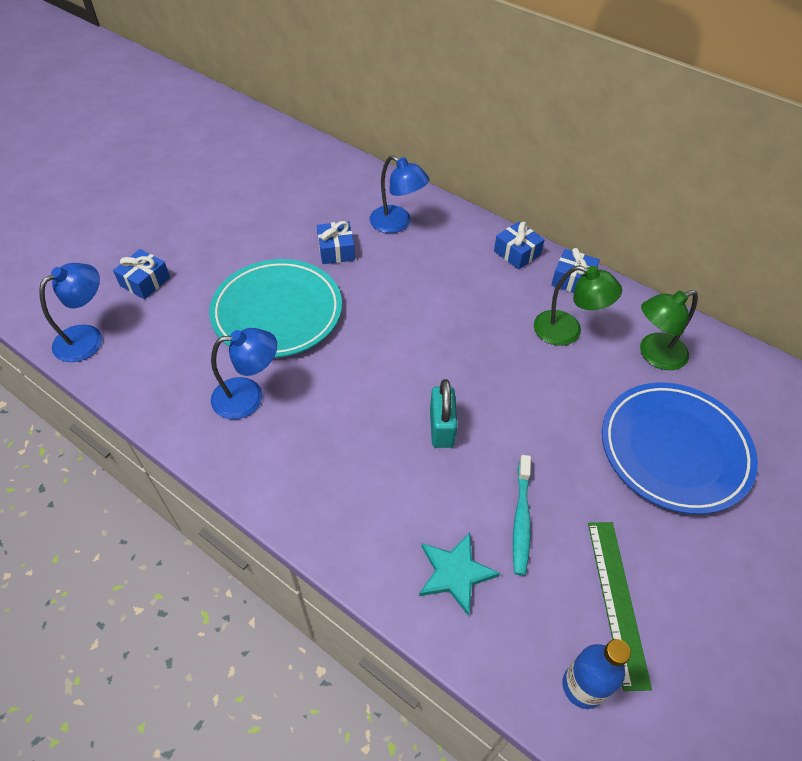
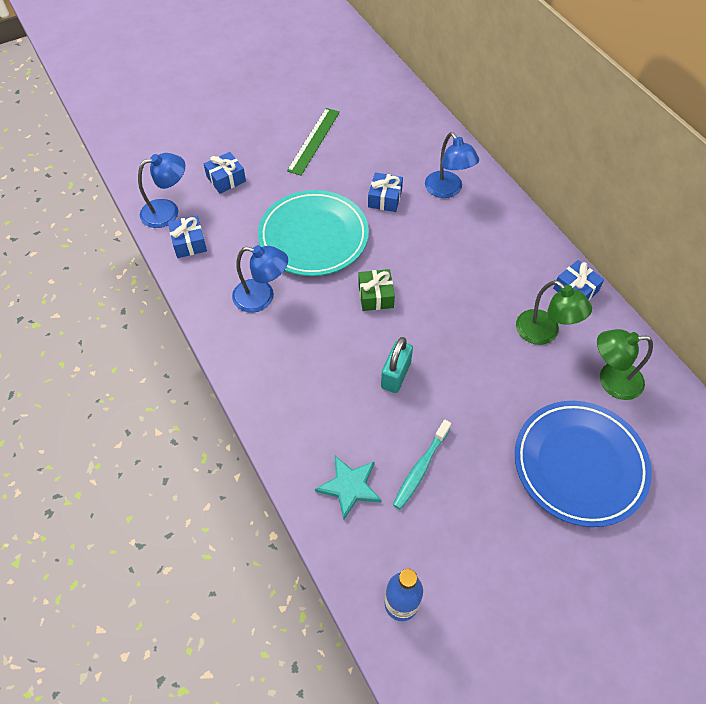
camera: 25 degrees right, 5 degrees up
blue gift [494,222,545,270] -> blue gift moved to [168,216,207,258]
green ruler [588,522,652,691] -> green ruler moved to [287,108,340,175]
none -> green gift [358,269,395,311]

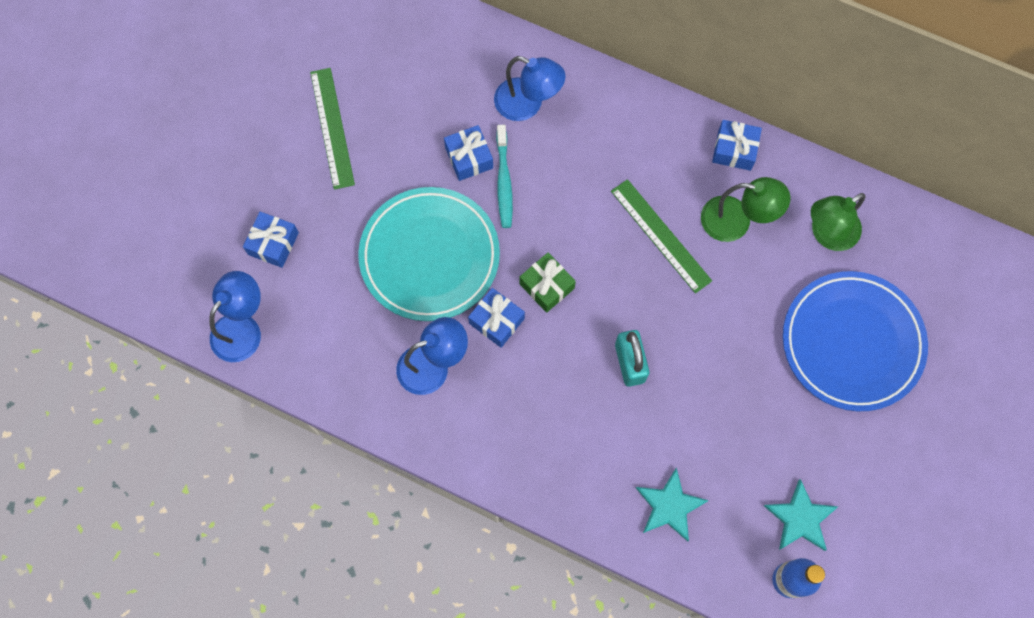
camera: 35 degrees left, 15 degrees up
blue gift [168,216,207,258] -> blue gift moved to [468,288,525,348]
turquoise toothbrush [393,420,451,510] -> turquoise toothbrush moved to [496,125,513,228]
none -> green ruler [611,179,712,293]
none -> turquoise star [764,479,838,551]

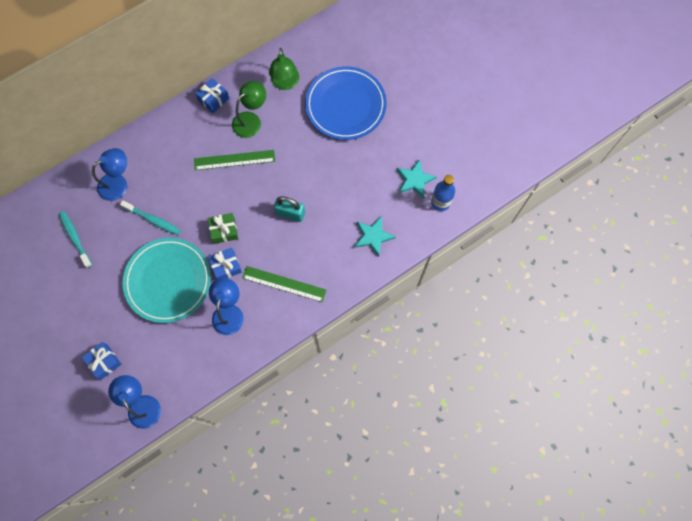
camera: 60 degrees left, 0 degrees up
green ruler [310,68,355,190] -> green ruler moved to [242,266,327,302]
blue gift [444,125,493,181] -> none
none -> turquoise toothbrush [59,211,92,268]

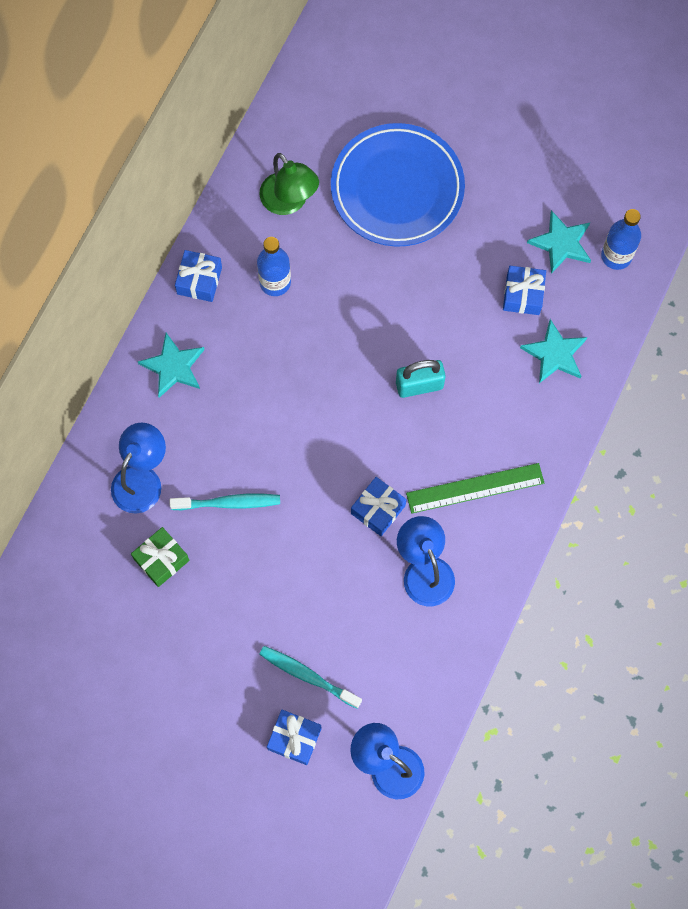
camera: 30 degrees left, 0 degrees up
turquoise toothbrush [59,211,92,268] -> turquoise toothbrush moved to [259,646,362,709]
turquoise plate [122,238,211,323] -> none
green ruler [194,150,275,170] -> none
green gift [208,213,238,244] -> green gift moved to [131,527,190,587]
green lamp [232,81,266,138] -> blue bottle [257,237,291,296]
none -> turquoise star [138,333,205,398]
none -> blue gift [503,266,546,315]

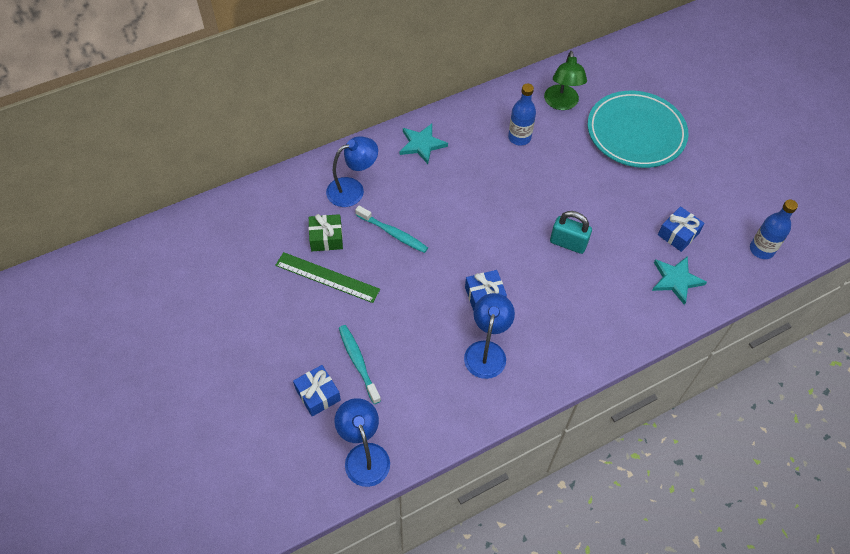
camera: 35 degrees right, 15 degrees down
blue gift [175,250,222,302] -> none
blue plate [331,123,465,247] -> turquoise plate [588,91,688,168]
green ruler [406,463,544,514] -> green ruler moved to [275,252,380,303]
turquoise star [527,210,591,274] -> none

